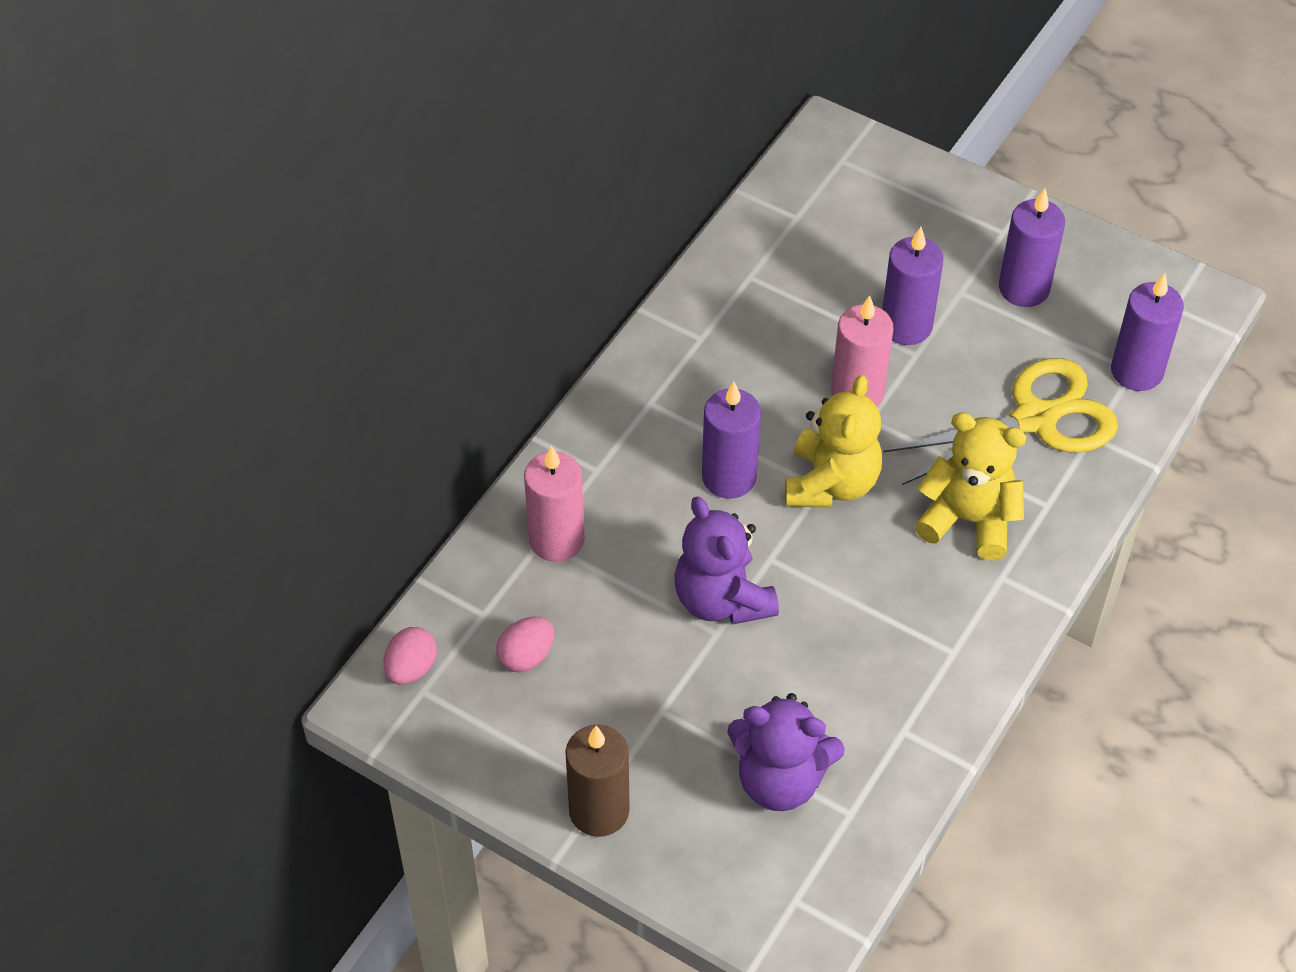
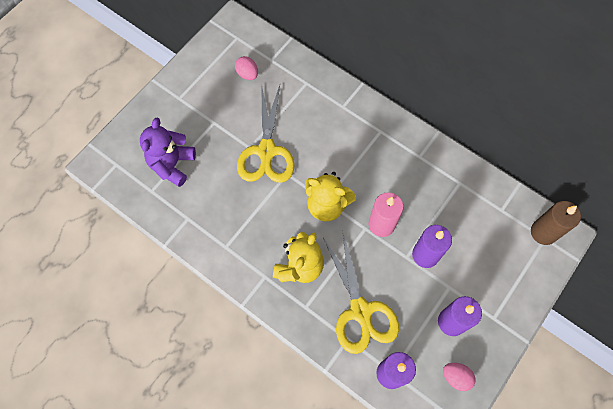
camera: 95 degrees right, 15 degrees up
pink egg [384,627,437,685] -> pink egg moved to [443,363,476,391]
pink candle [524,445,585,562] -> none
brown candle [565,725,630,837] -> brown candle moved to [531,201,581,245]
purple teddy bear [674,496,779,625] -> yellow scissors [237,84,295,182]
purple candle [702,382,761,499] -> none

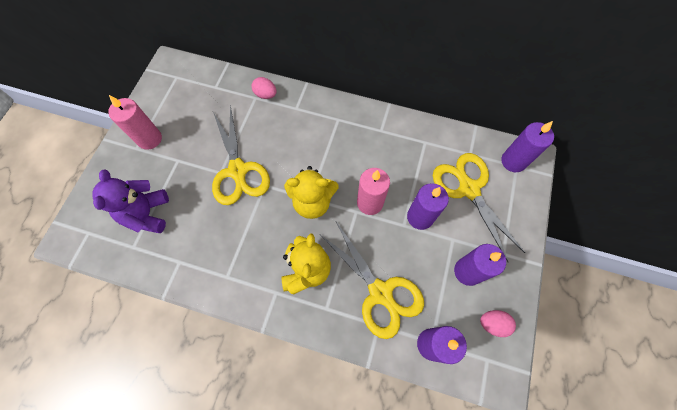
camera: 20 degrees left, 0 degrees up
pink egg [235,56,258,80] -> pink egg moved to [252,77,277,99]
brown candle [531,201,581,245] -> purple candle [501,121,554,172]
none -> pink candle [108,95,162,150]
none -> yellow scissors [433,153,525,262]

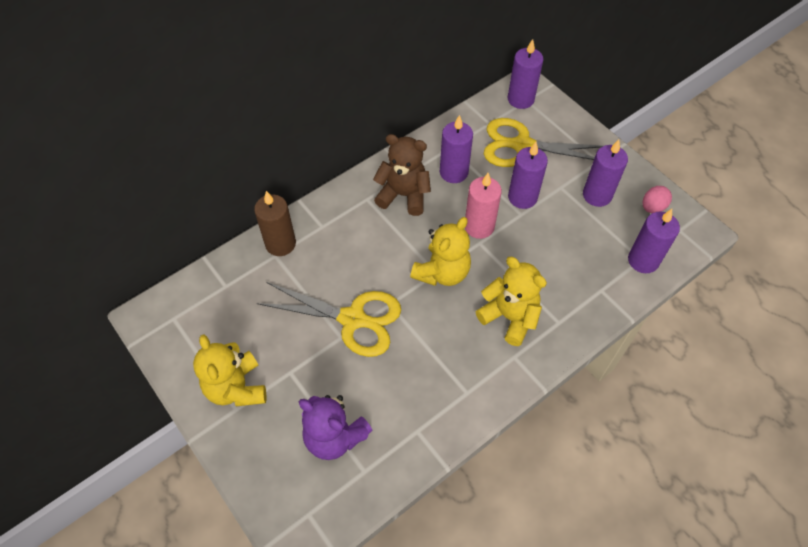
camera: 55 degrees left, 10 degrees down
pink candle [108,95,162,150] -> yellow teddy bear [193,334,266,406]
pink egg [252,77,277,99] -> brown candle [254,191,296,256]
yellow scissors [321,222,424,339] -> none
none -> brown teddy bear [373,134,431,216]
none -> purple candle [440,115,473,183]

